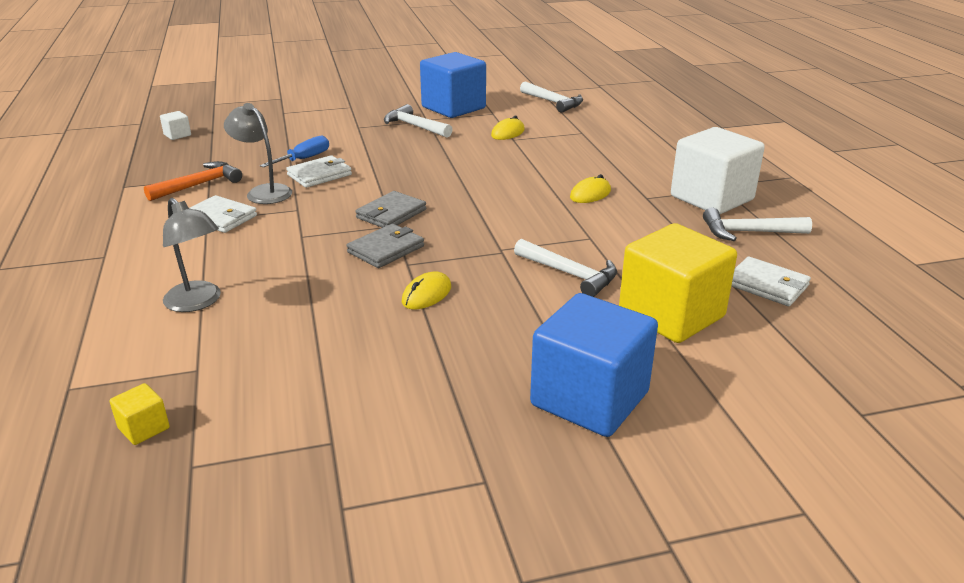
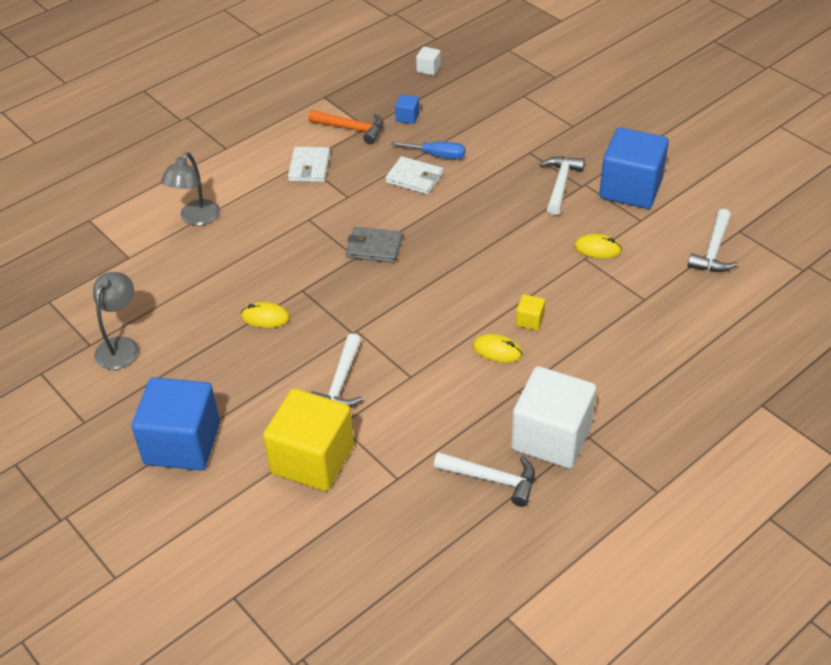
camera: 65 degrees right, 15 degrees up
yellow cube [109,383,170,445] -> yellow cube moved to [516,294,545,331]
grey lamp [224,103,292,204] -> grey lamp moved to [93,272,139,370]
grey wallet [346,224,424,268] -> none
white hammer [703,208,812,241] -> white hammer turned 135 degrees clockwise [434,452,535,507]
white wallet [732,256,811,306] -> none
none -> blue cube [395,95,420,124]

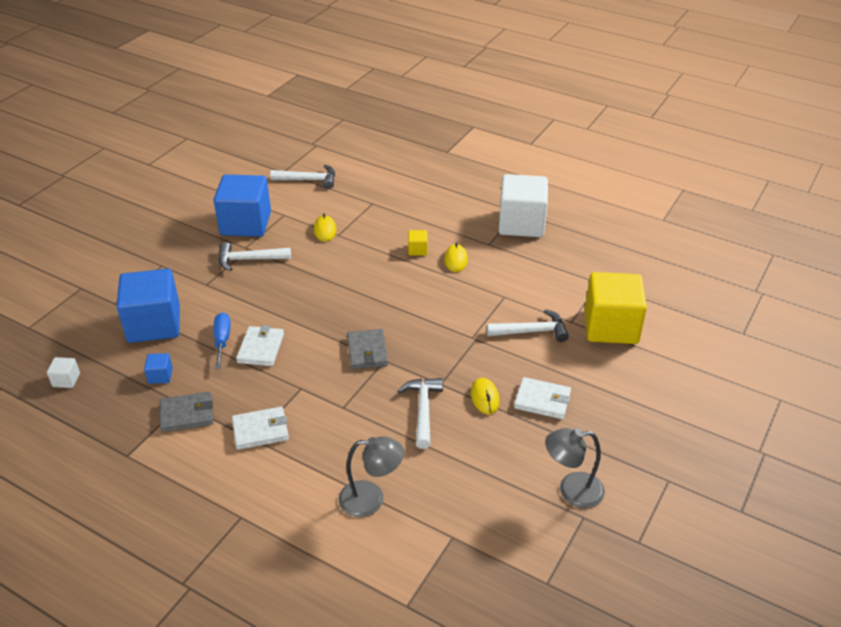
camera: 110 degrees left, 5 degrees down
blue cube [132,377,220,470] -> blue cube moved to [116,269,180,343]
orange hammer [308,110,383,144] -> grey wallet [160,392,213,432]
white hammer [434,452,535,507] -> white hammer moved to [398,378,443,449]
none -> white wallet [514,377,571,419]

